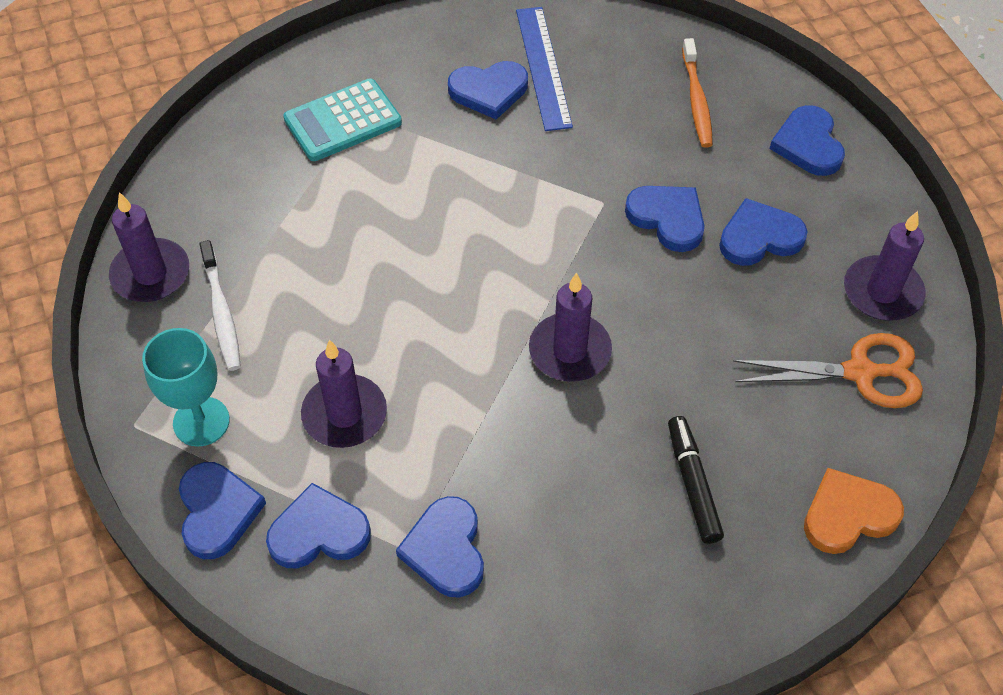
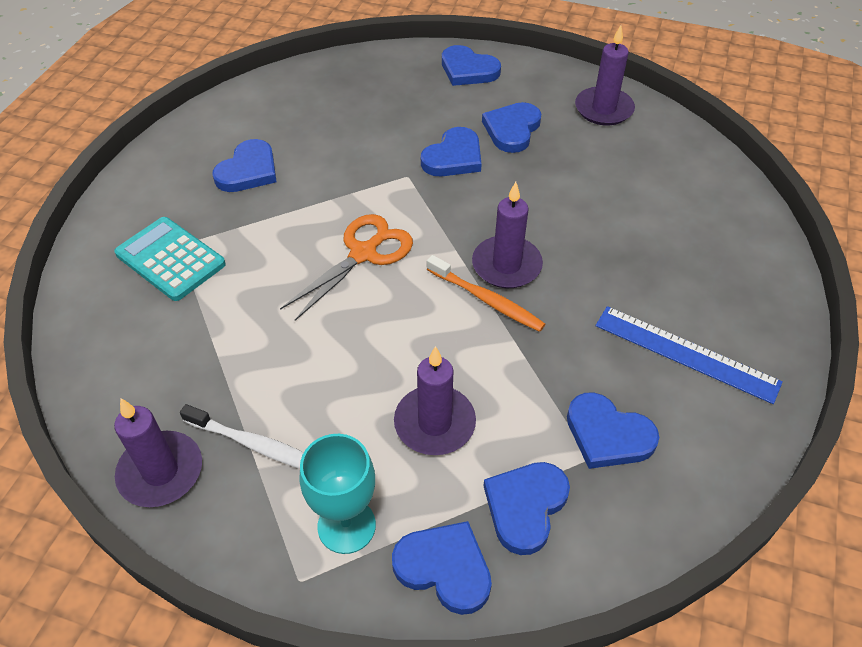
camera: 50 degrees left, 5 degrees down
turquoise calculator [283,78,402,161] -> turquoise calculator turned 120 degrees clockwise [114,217,226,301]
blue ruler [516,7,573,131] -> blue ruler moved to [595,306,783,404]
blue heart [625,186,704,252] -> blue heart turned 135 degrees clockwise [421,127,482,177]
black marker [668,416,724,544] -> none
orange toothbrush [682,38,713,148] -> orange toothbrush moved to [427,255,545,332]
orange scissors [733,333,923,408] -> orange scissors moved to [280,214,413,321]
orange heart [804,468,904,554] -> none

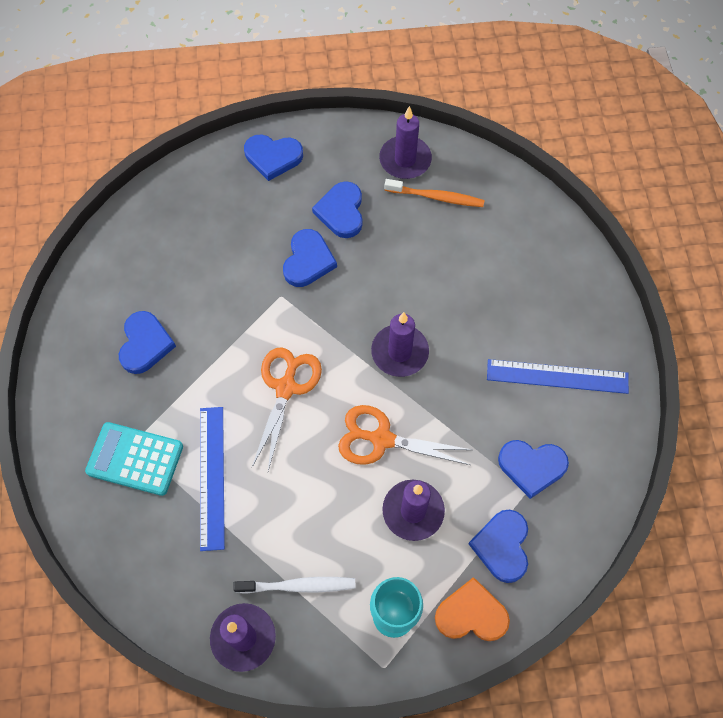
camera: 25 degrees left, 15 degrees up
blue heart [392,521,492,615] -> orange heart [435,577,510,641]
orange toothbrush [427,255,545,332] -> orange toothbrush moved to [384,179,485,207]
none -> blue ruler [200,407,225,551]
none -> orange scissors [338,405,472,465]

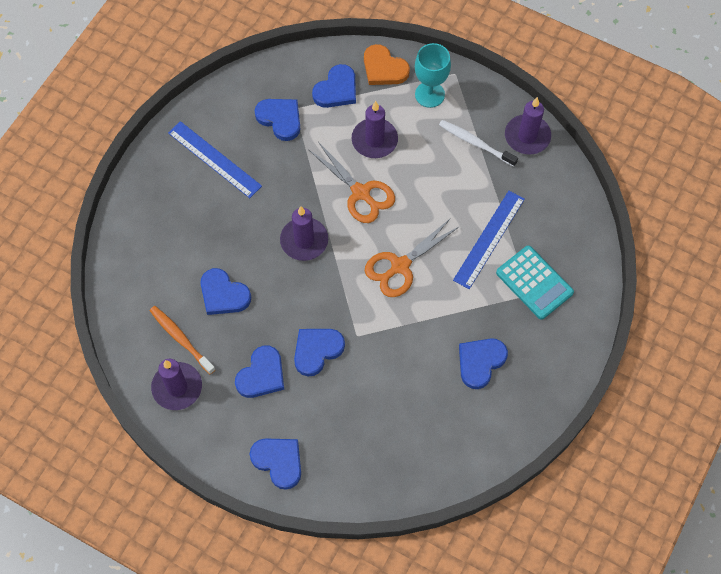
camera: 145 degrees left, 0 degrees up
none -> blue heart [200,268,251,315]

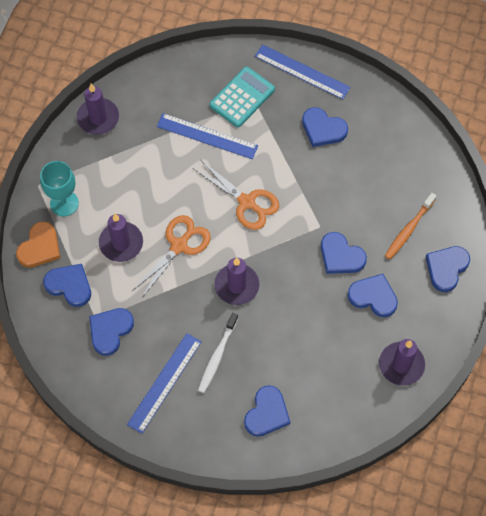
camera: 100 degrees left, 0 degrees up
orange toothbrush [149,306,216,375] -> orange toothbrush moved to [385,193,436,260]
blue heart [200,268,251,315] -> blue heart moved to [244,385,290,437]
white toothbrush [439,120,518,167] -> white toothbrush moved to [198,313,238,393]
none -> blue ruler [255,44,351,100]

